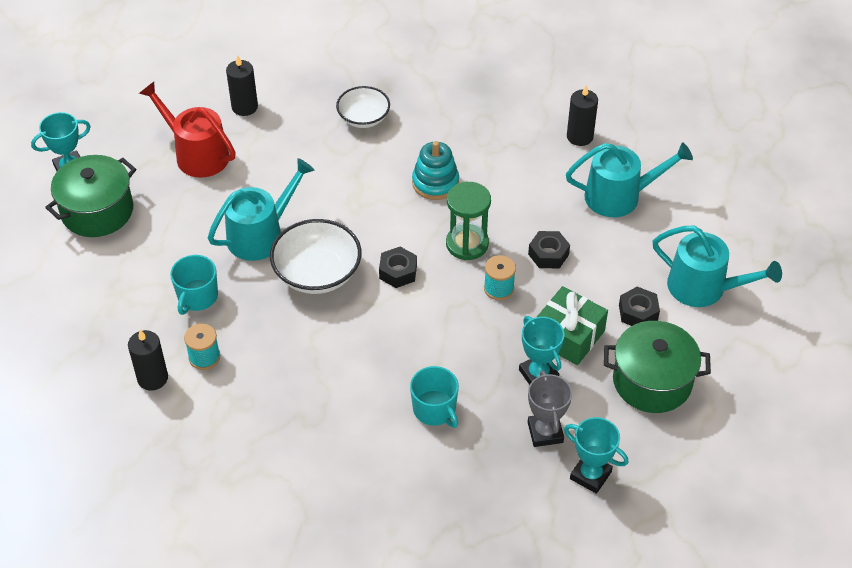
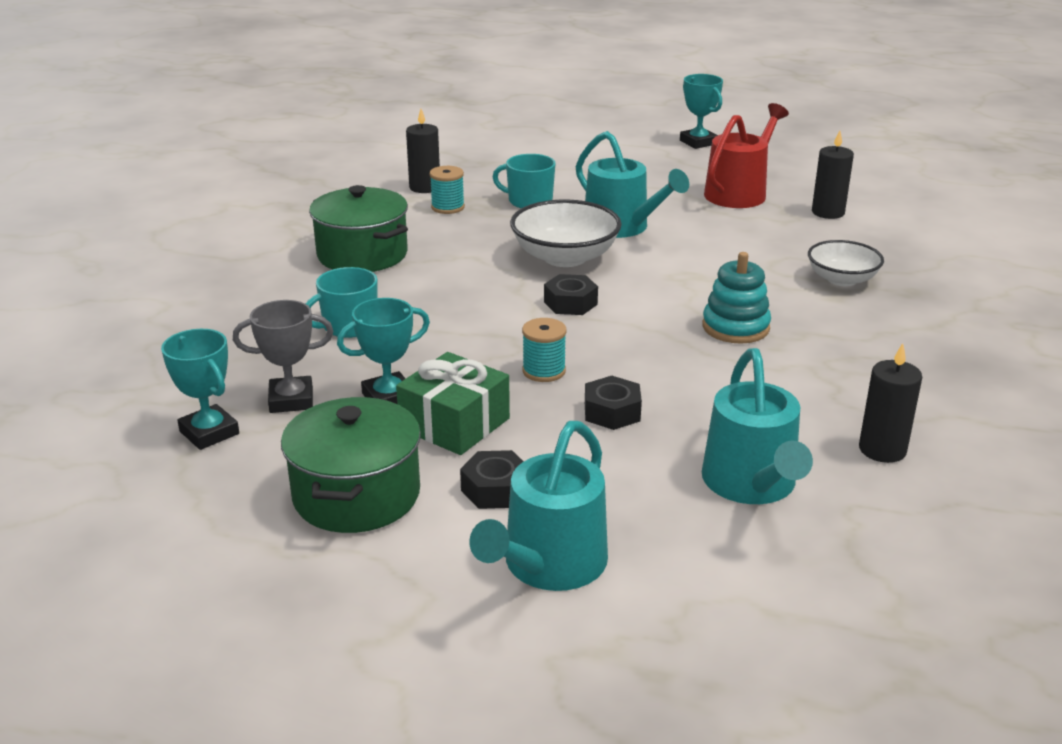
camera: 90 degrees right, 20 degrees down
green pot [45,155,136,237] -> green pot moved to [309,185,408,272]
green hourglass [446,182,491,260] -> none
turquoise trophy [564,417,628,494] -> turquoise trophy turned 75 degrees counterclockwise [161,329,239,450]

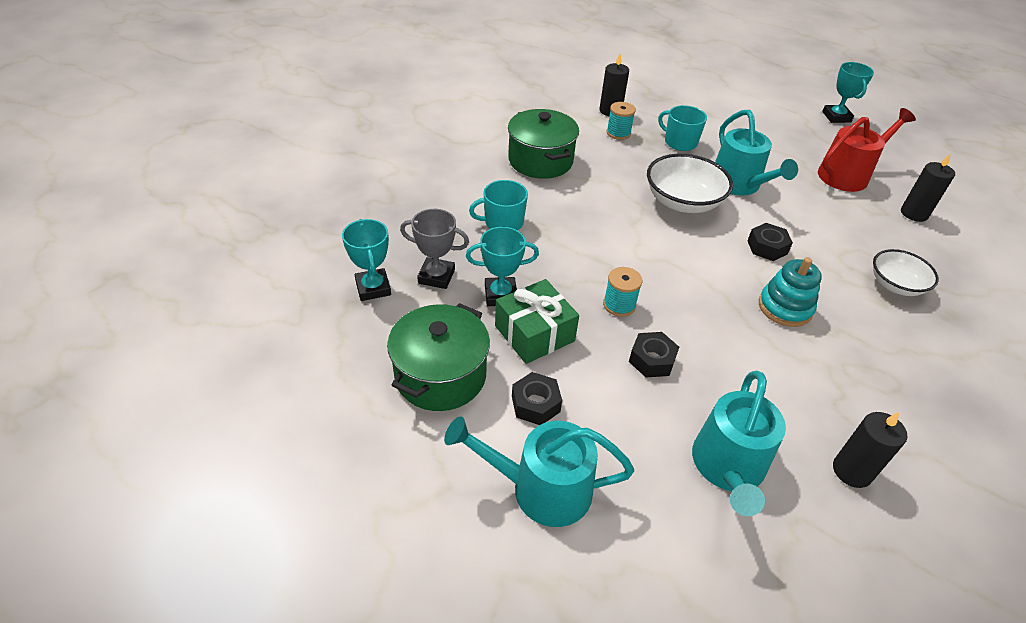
camera: 20 degrees right, 15 degrees up
turquoise watering can [469,421,608,591] -> turquoise watering can turned 45 degrees clockwise [444,416,634,527]
black nut [544,274,598,315] -> black nut moved to [747,223,793,261]

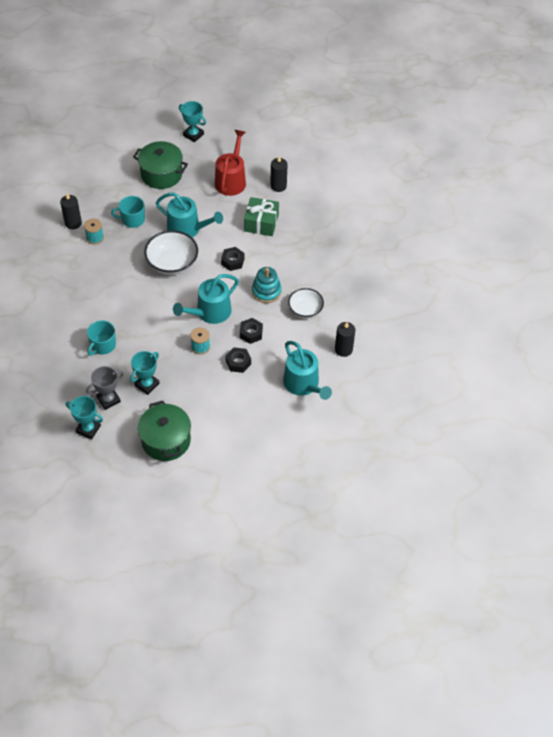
camera: 45 degrees left, 10 degrees up
turquoise watering can [444,416,634,527] -> turquoise watering can moved to [173,274,239,324]
green gift [495,279,579,364] -> green gift moved to [244,197,279,236]
green pot [508,109,579,179] -> green pot moved to [133,141,188,189]
black nut [512,372,562,425] -> black nut moved to [240,318,263,344]
white bowl [873,249,939,296] -> white bowl moved to [288,288,324,318]

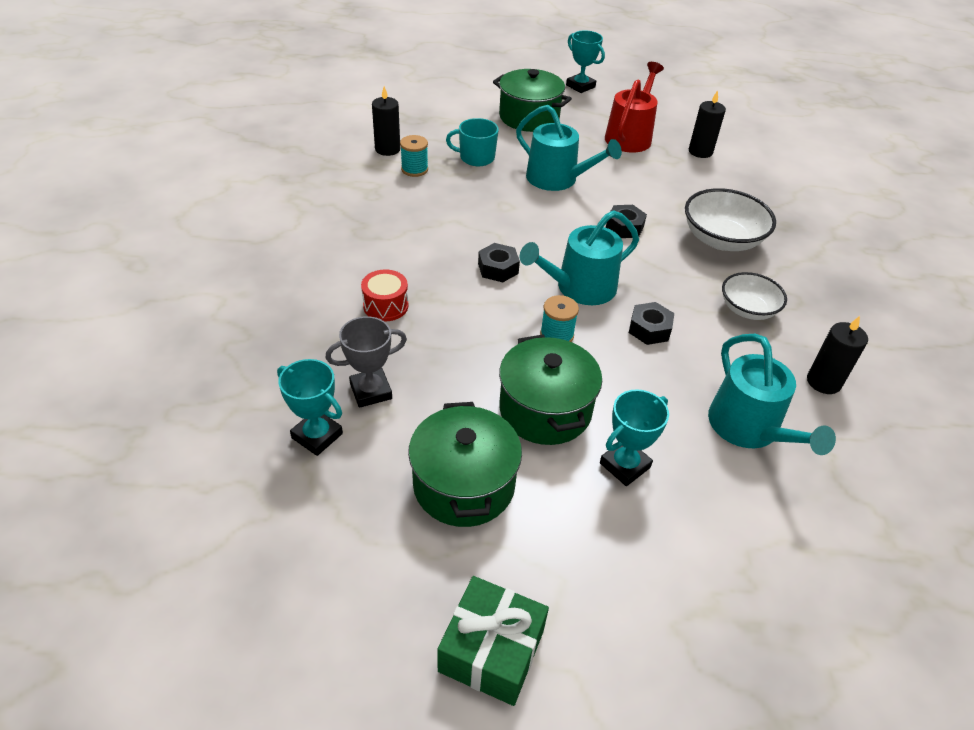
camera: 10 degrees right, 10 degrees down
turquoise mug [87,320,116,356] -> red drum [361,269,408,322]
turquoise trophy [130,351,160,395] -> turquoise trophy moved to [600,389,669,486]
white bowl [144,230,198,275] -> white bowl moved to [685,188,776,251]
black nut [225,347,251,373] -> black nut moved to [478,243,520,282]
green gift [244,197,279,236] -> green gift moved to [437,576,549,706]
turquoise stacking toy [252,267,282,303] -> none
none -> green pot [499,335,602,445]

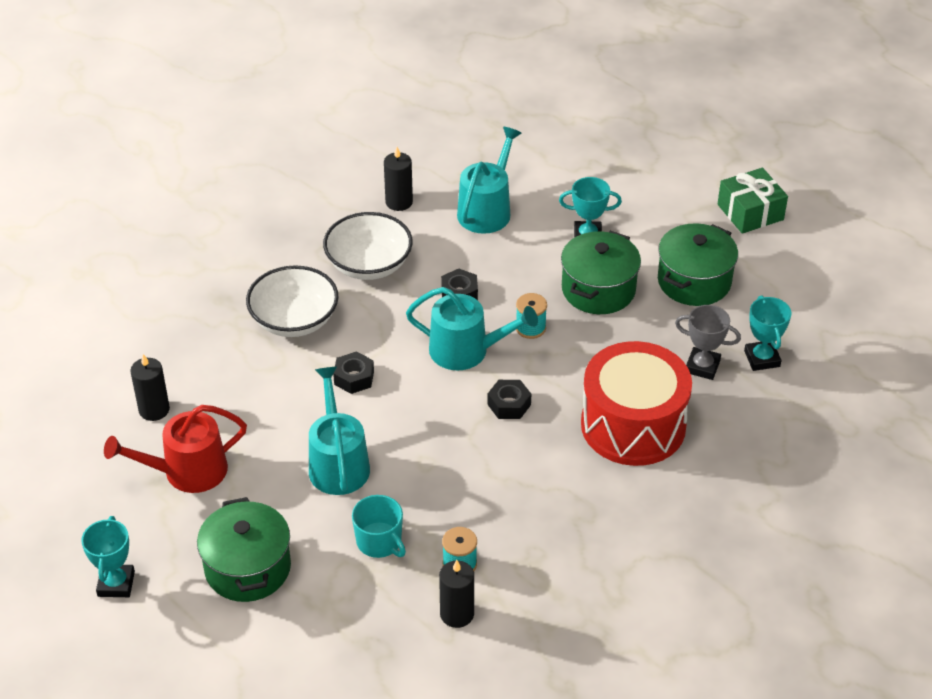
camera: 135 degrees left, 0 degrees up
red drum [361,269,408,322] -> red drum [581,341,692,466], size x2.40
white bowl [722,272,787,320] -> white bowl [323,212,413,280], size x1.54

